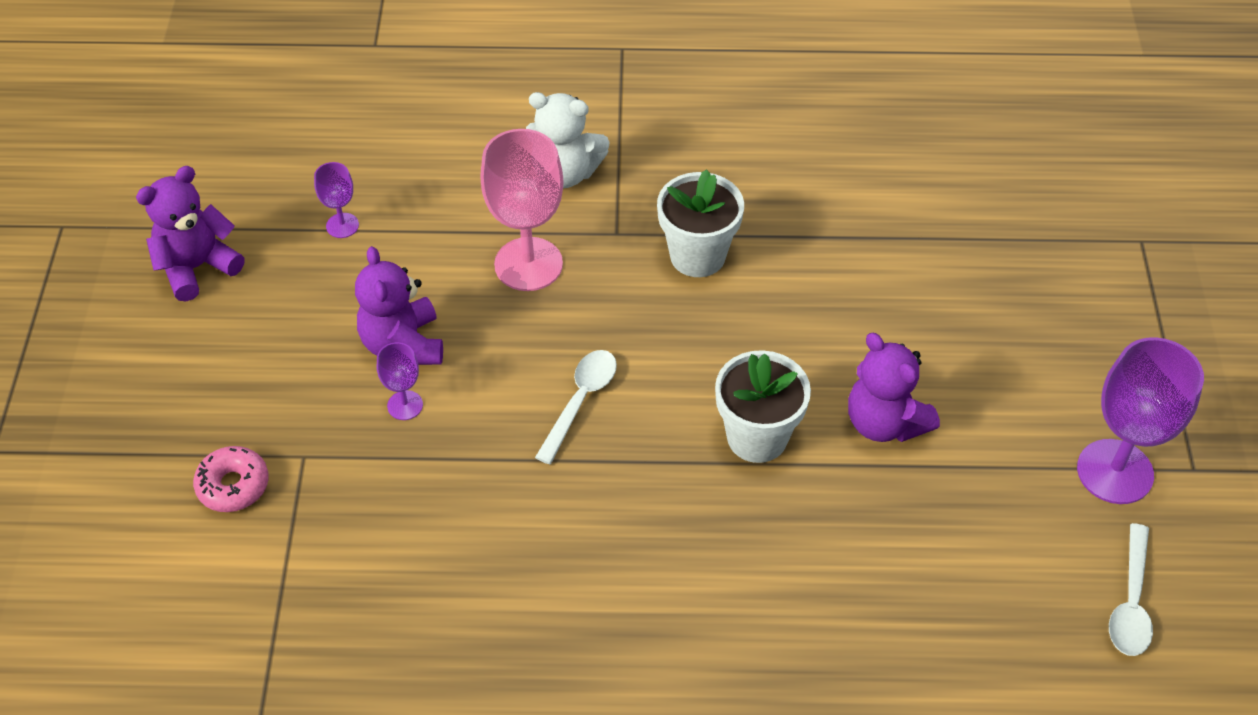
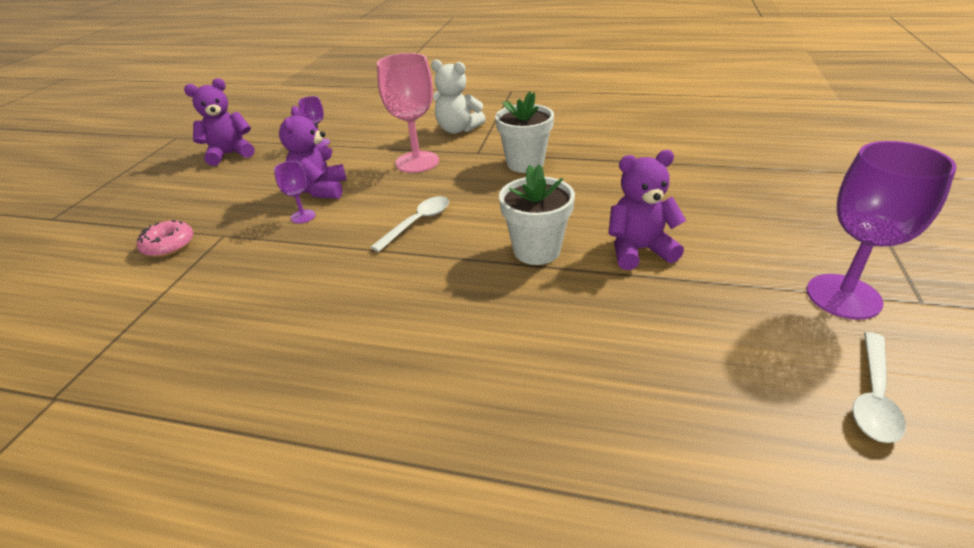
camera: 15 degrees right, 15 degrees down
purple teddy bear [848,333,940,442] -> purple teddy bear turned 105 degrees clockwise [608,150,686,270]

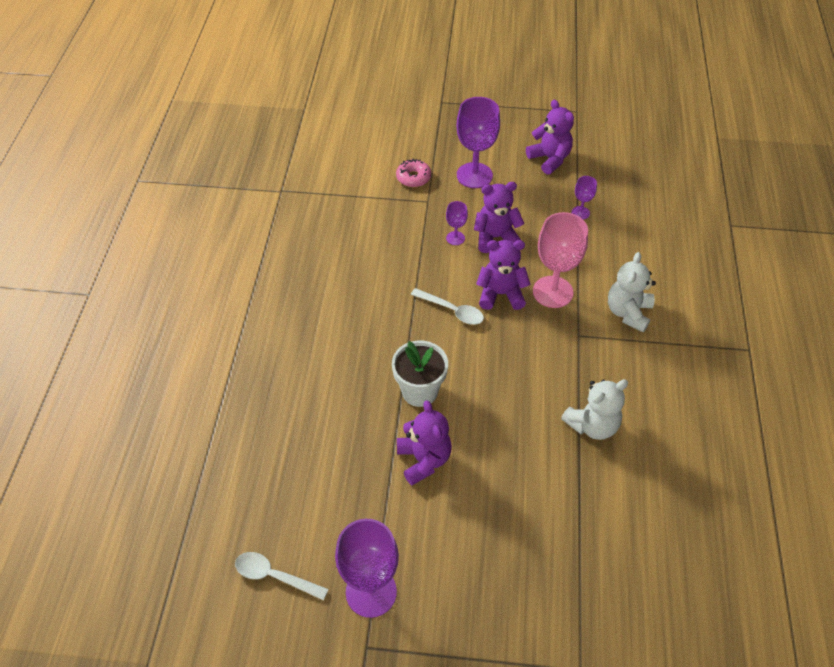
camera: 80 degrees right, 15 degrees up
white flower pot [495,92,554,173] -> none
none -> purple goblet [457,97,500,188]
none -> purple teddy bear [476,240,531,310]
none -> white teddy bear [561,379,628,440]

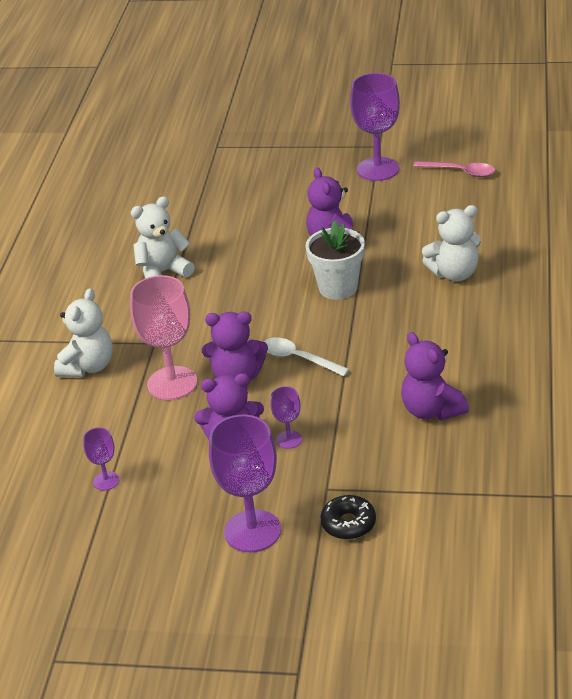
camera: 175 degrees left, 15 degrees down
white spoon [235,552,329,601] -> pink spoon [413,161,495,177]
pink donut [396,159,431,187] -> black donut [320,495,376,540]
purple teddy bear [526,100,574,175] -> purple teddy bear moved to [401,332,469,420]
none -> white teddy bear [422,205,481,281]

